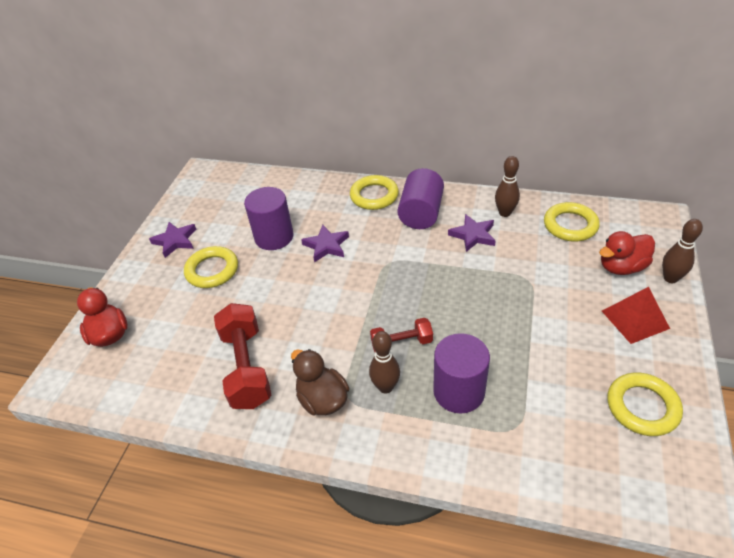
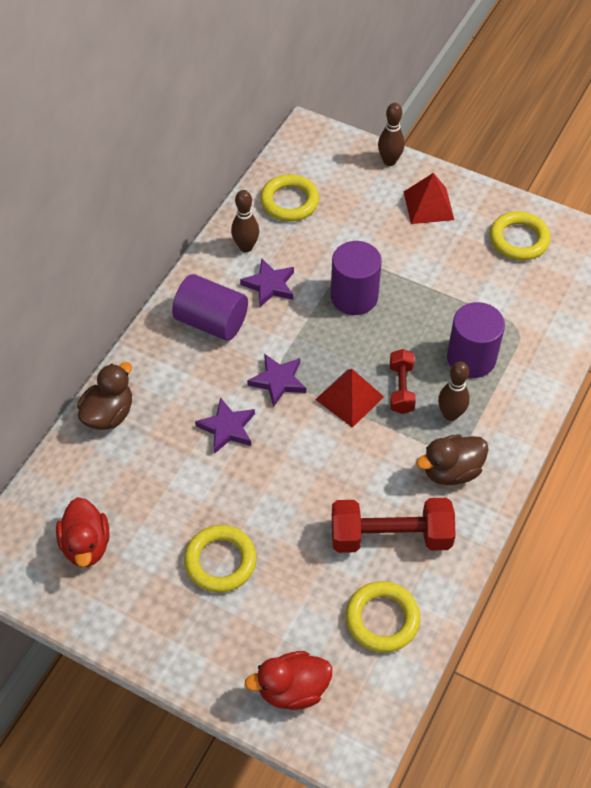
camera: 80 degrees left, 10 degrees up
purple star [149,222,196,258] -> purple star moved to [247,354,306,407]
purple cylinder [244,187,294,250] -> purple cylinder moved to [331,241,382,315]
yellow ring [350,175,399,210] -> yellow ring moved to [346,581,420,653]
red duck [599,231,655,275] -> red duck moved to [56,497,110,567]
none -> brown duck [77,362,132,430]
none -> red pyramid [315,369,384,428]

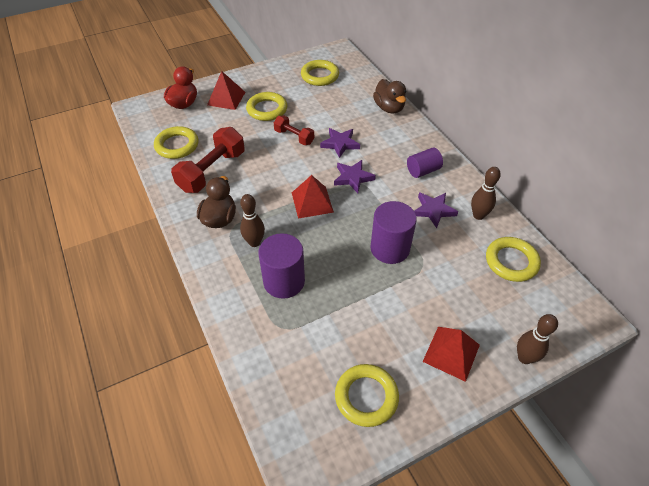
camera: 125 degrees right, 5 degrees down
red duck [56,497,110,567] -> yellow ring [301,60,339,86]
purple cylinder [172,274,248,341] -> purple cylinder [407,148,443,178], size x0.64
red dumbbell [390,349,416,414] -> red dumbbell moved to [274,115,314,145]
none -> red pyramid [207,71,245,110]

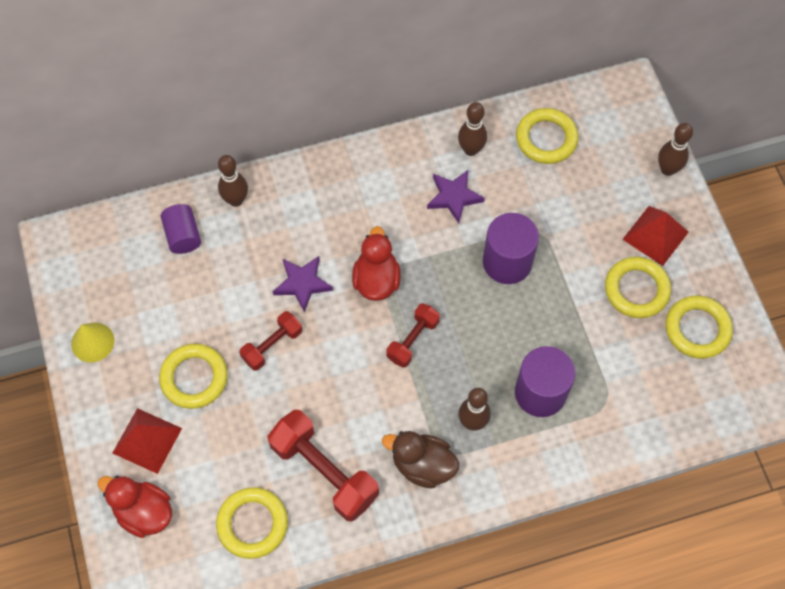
camera: 80 degrees left, 15 degrees up
red pyramid [292,175,334,219] -> red dumbbell [386,303,440,368]
yellow ring [301,60,339,86] -> yellow ring moved to [605,257,671,318]
purple star [334,160,376,193] -> red duck [352,226,401,301]
brown duck [373,79,406,114] -> brown bowling pin [218,155,248,207]
purple cylinder [407,148,443,178] -> purple cylinder moved to [161,204,201,254]
none -> yellow cone [71,323,114,362]

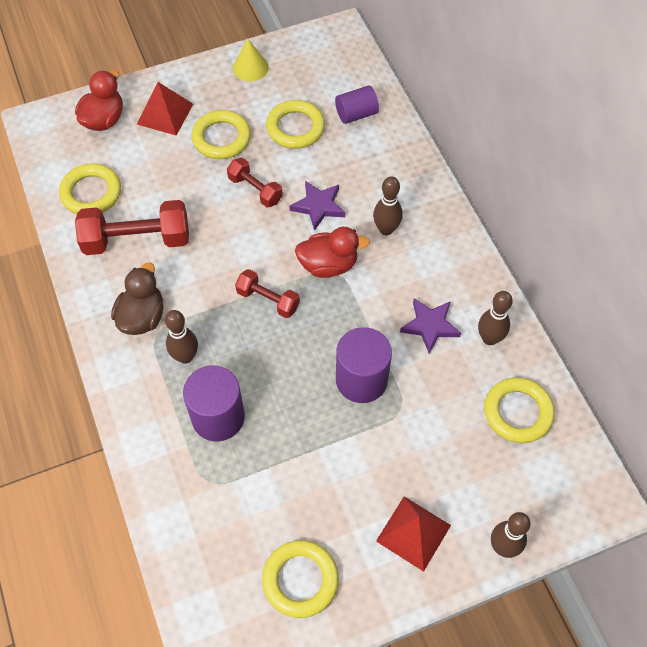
camera: 85 degrees right, 5 degrees down
brown bowling pin [218,155,248,207] -> brown bowling pin moved to [373,176,403,235]
red dumbbell [268,410,379,522] -> red dumbbell turned 45 degrees clockwise [75,200,189,255]
yellow ring [605,257,671,318] -> yellow ring moved to [266,100,325,149]

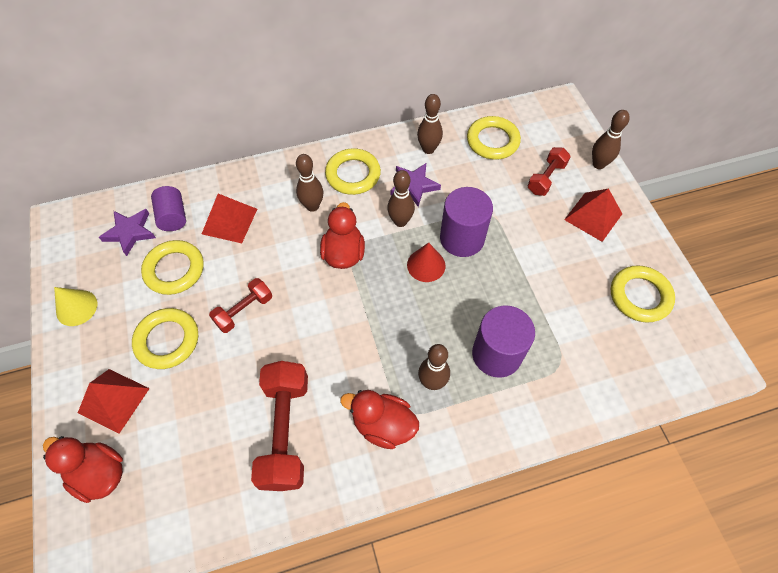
camera: 85 degrees left, 0 degrees up
yellow ring [59,163,121,214] -> yellow ring moved to [325,148,381,195]
brown duck [111,263,164,335] -> red duck [340,390,419,449]
red dumbbell [235,269,300,318] -> red dumbbell moved to [528,147,571,196]
purple star [290,181,345,231] -> purple star moved to [99,209,156,256]
none -> red pyramid [202,194,257,243]
none -> brown bowling pin [387,170,415,227]
none -> red cone [407,243,445,282]

